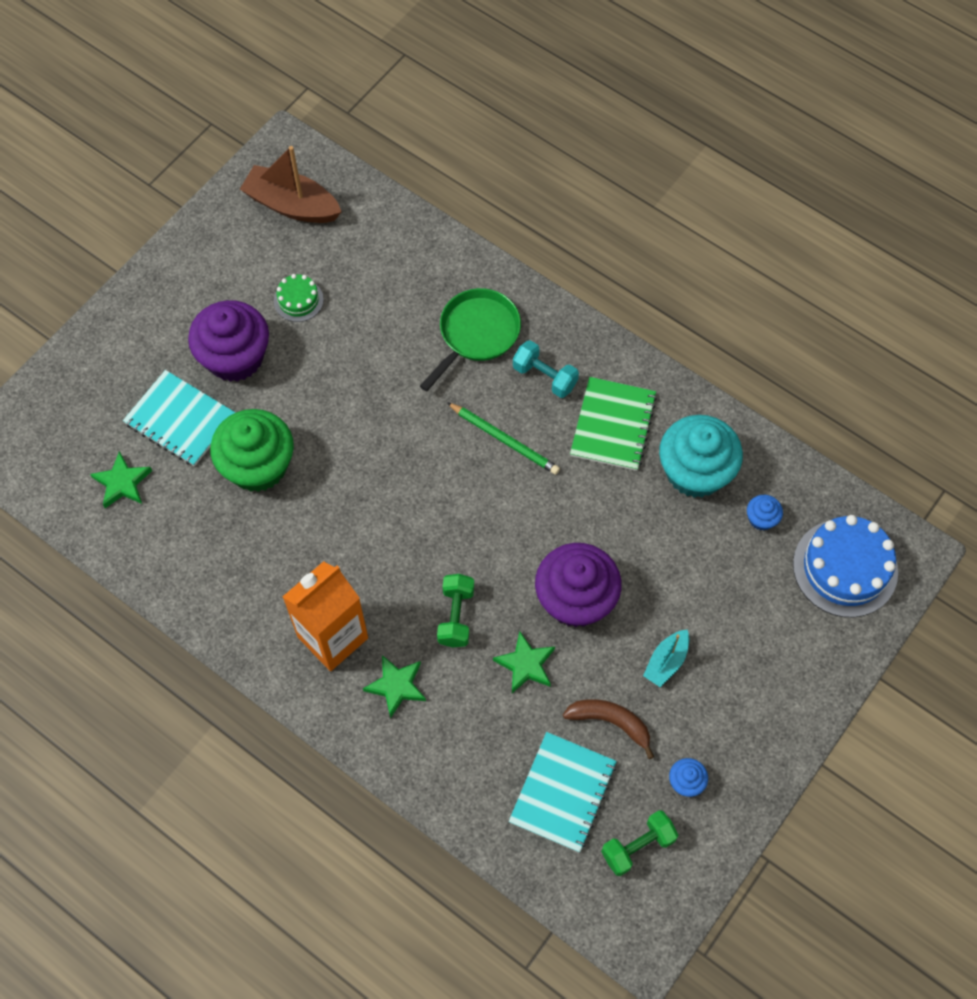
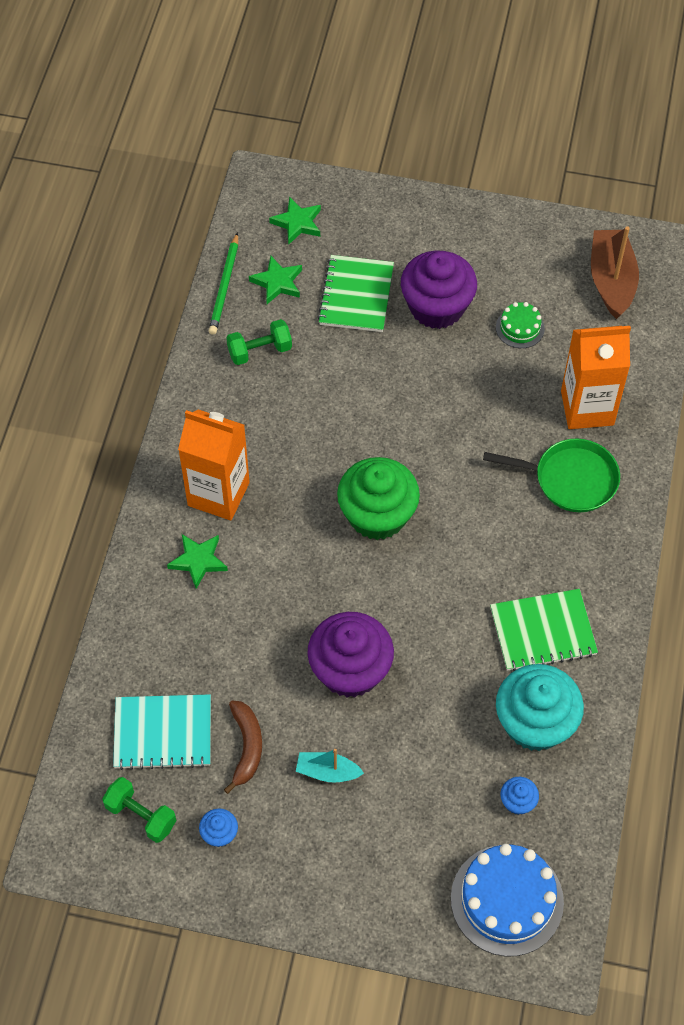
camera: 65 degrees right, 5 degrees down
turquoise notebook [123,370,236,466] -> green notebook [317,255,394,332]
green cupcake [210,409,294,492] -> green cupcake moved to [337,457,420,540]
green dumbbell [437,574,474,648] -> green dumbbell moved to [226,319,292,365]
green pencil [447,402,560,475] -> green pencil moved to [209,232,238,335]
green star [493,631,555,693] -> green star moved to [269,197,321,245]
turquoise dumbbell [513,340,579,398] -> none
none -> orange carton [561,326,631,429]

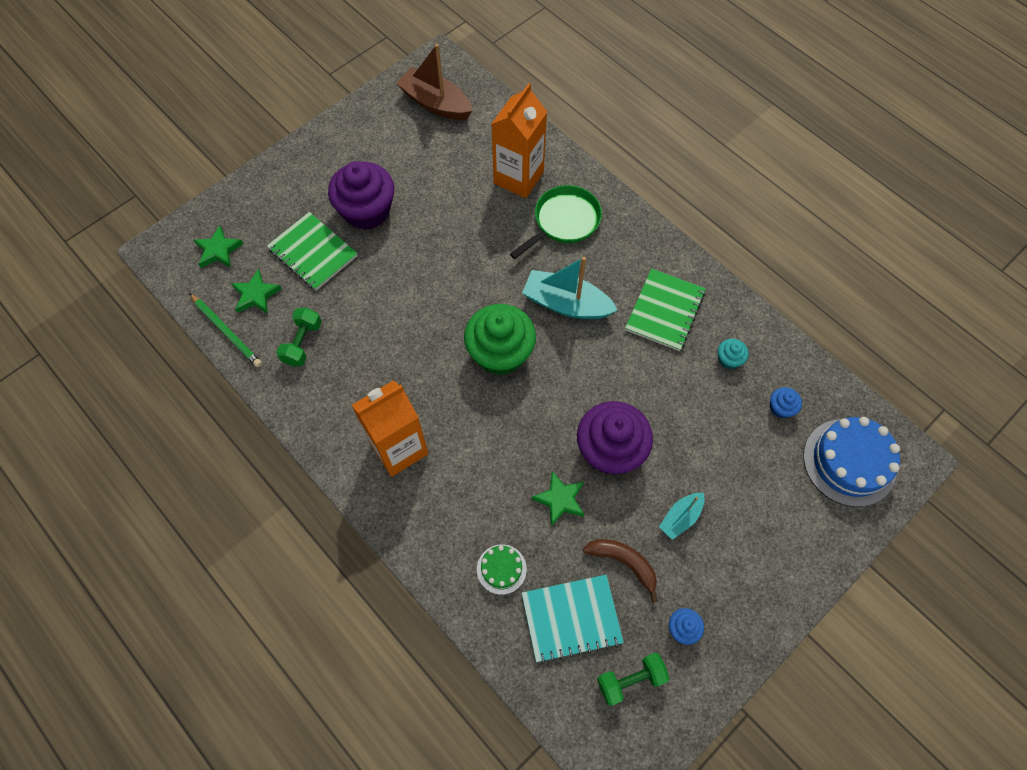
camera: 55 degrees left, 5 degrees up
turquoise notebook [113,694,211,770] -> turquoise notebook turned 45 degrees clockwise [522,575,624,664]
green star [167,534,228,589] -> green star moved to [531,471,584,526]
green cake [496,302,545,348] -> green cake moved to [477,544,527,595]
turquoise cupcake [496,664,584,751] -> turquoise cupcake [718,339,749,369], size x0.43
none -> turquoise boat [522,257,618,319]

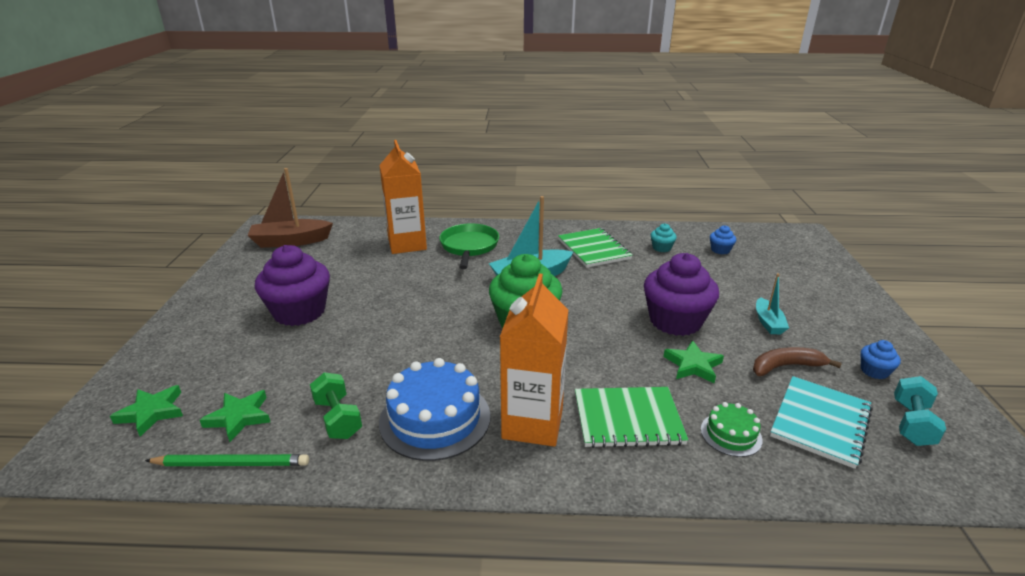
camera: 45 degrees left, 35 degrees down
green notebook [267,212,358,291] -> green notebook moved to [575,387,688,448]
green dumbbell [597,653,670,706] -> turquoise dumbbell [894,376,946,446]
blue cake [803,417,900,507] -> blue cake moved to [379,358,490,461]

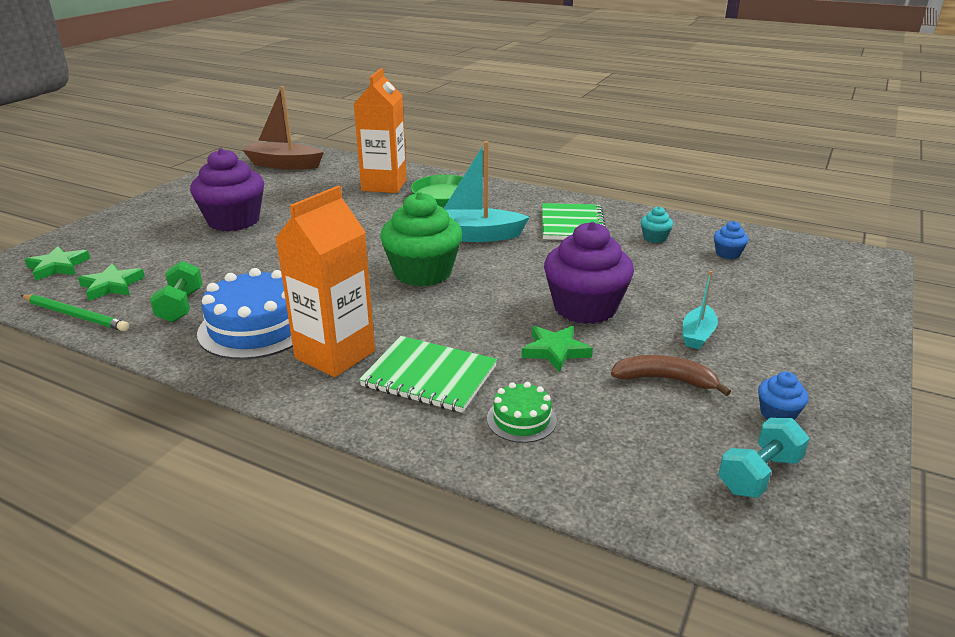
camera: 25 degrees right, 0 degrees up
turquoise notebook [770,376,873,469] -> none

